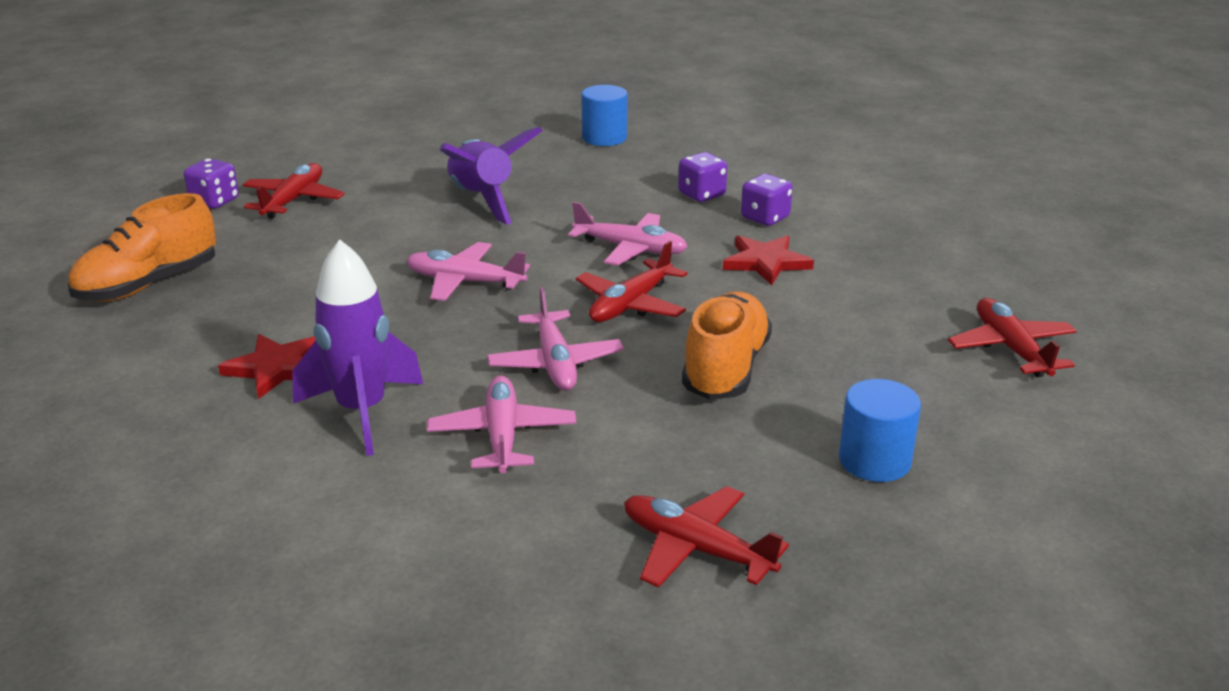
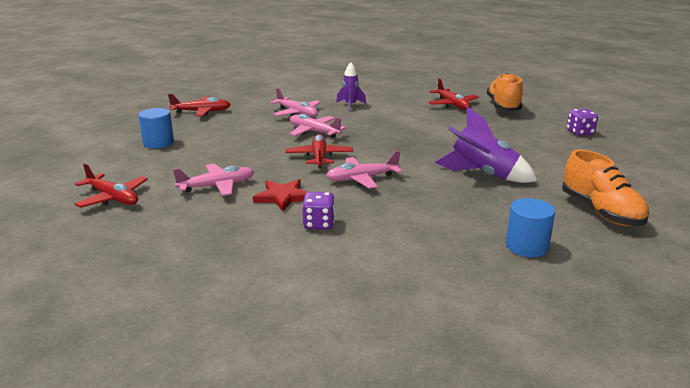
camera: 140 degrees right, 5 degrees down
red star [218,334,316,399] -> none
red plane [243,163,345,219] -> red plane moved to [428,79,479,110]
purple rocket [292,239,423,456] -> purple rocket [336,62,366,111], size x0.60
pink plane [406,242,530,301] -> pink plane moved to [173,164,254,196]
purple dice [678,152,727,202] -> none
orange shoe [682,291,772,400] -> orange shoe moved to [562,149,649,226]

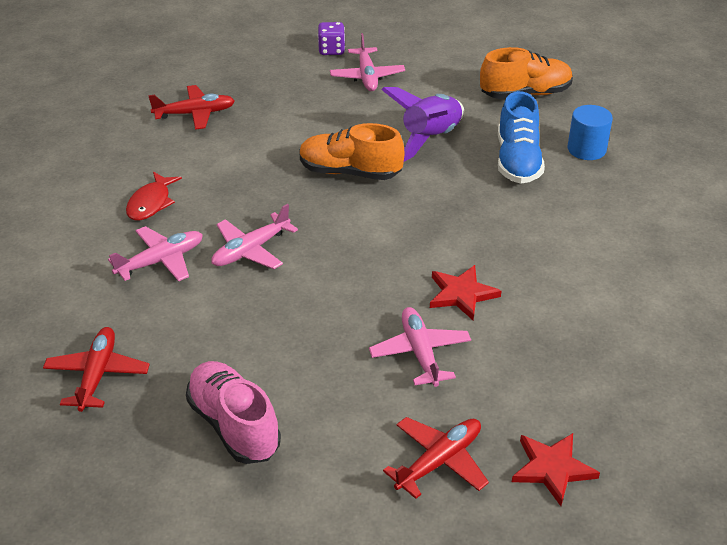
camera: 80 degrees left, 15 degrees up
blue cylinder [138,108,174,148] -> pink shoe [186,361,281,464]
red plane [285,134,353,168] -> none
purple dice [302,192,335,229] -> none
pink plane [326,151,402,189] -> pink plane moved to [330,33,405,91]
purple rocket [336,62,366,111] -> red fish [126,172,182,220]
orange shoe [487,73,523,111] -> orange shoe moved to [299,123,404,180]
none -> blue shoe [498,91,545,184]
none -> red star [512,433,600,506]

